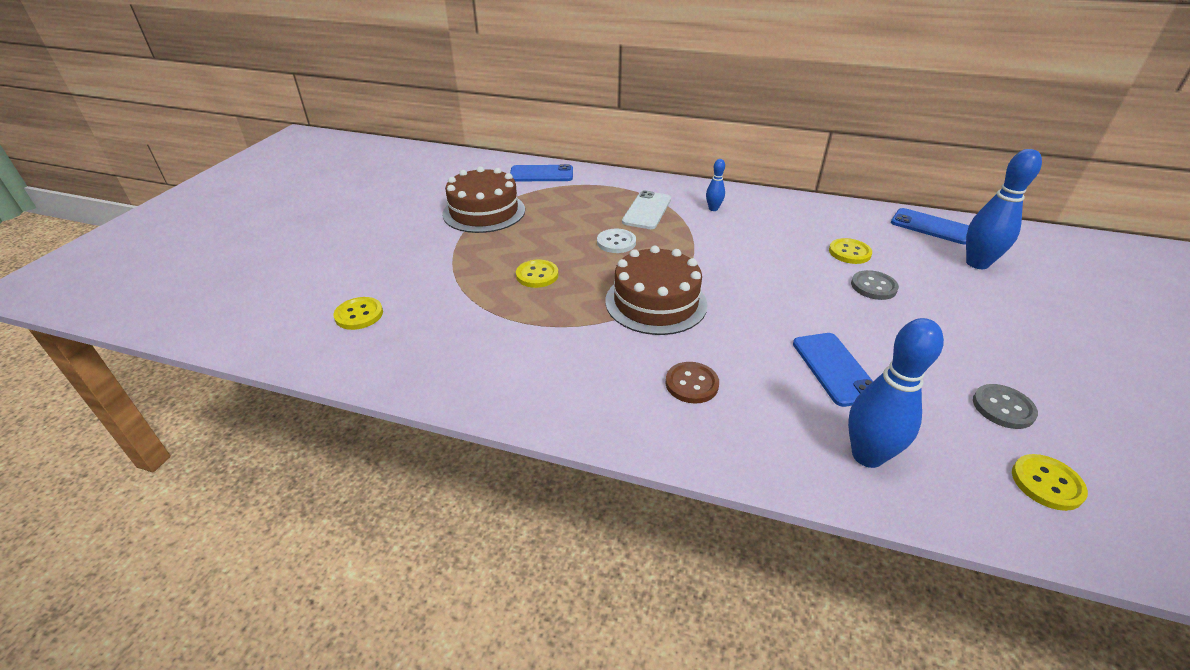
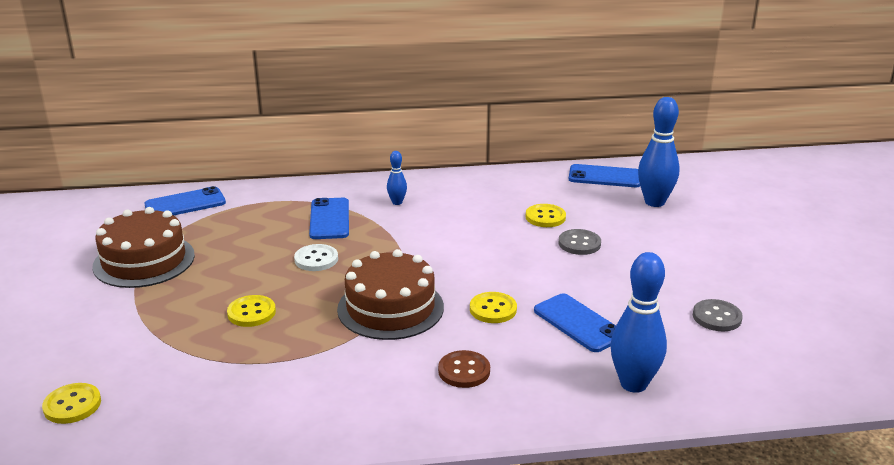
camera: 25 degrees left, 10 degrees down
white phone [622,190,671,229] -> blue phone [309,198,349,239]
yellow button [1012,454,1088,511] -> yellow button moved to [470,292,517,323]

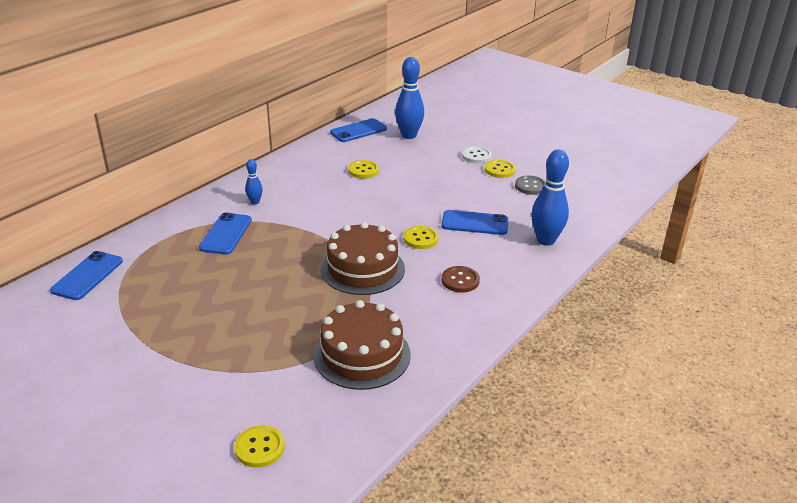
camera: 45 degrees left, 5 degrees up
brown cake [92,207,195,288] -> brown cake moved to [314,300,411,390]
yellow button [227,295,276,327] -> yellow button moved to [485,160,516,178]
white button [294,244,338,271] -> white button moved to [462,146,492,163]
blue phone [309,198,349,239] -> blue phone turned 60 degrees clockwise [199,212,252,255]
grey button [559,229,601,255] -> none

